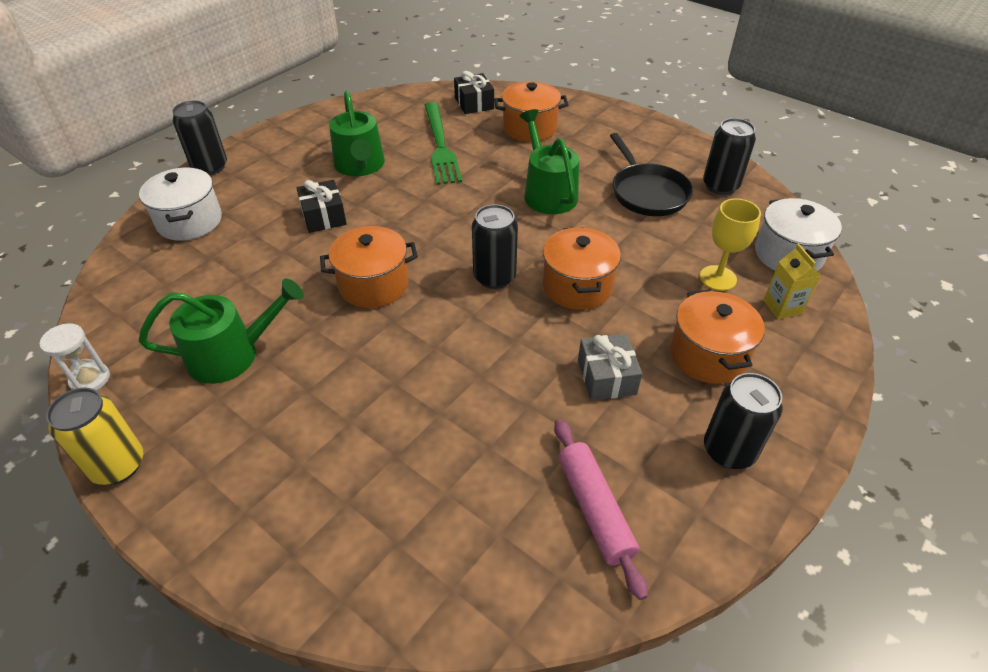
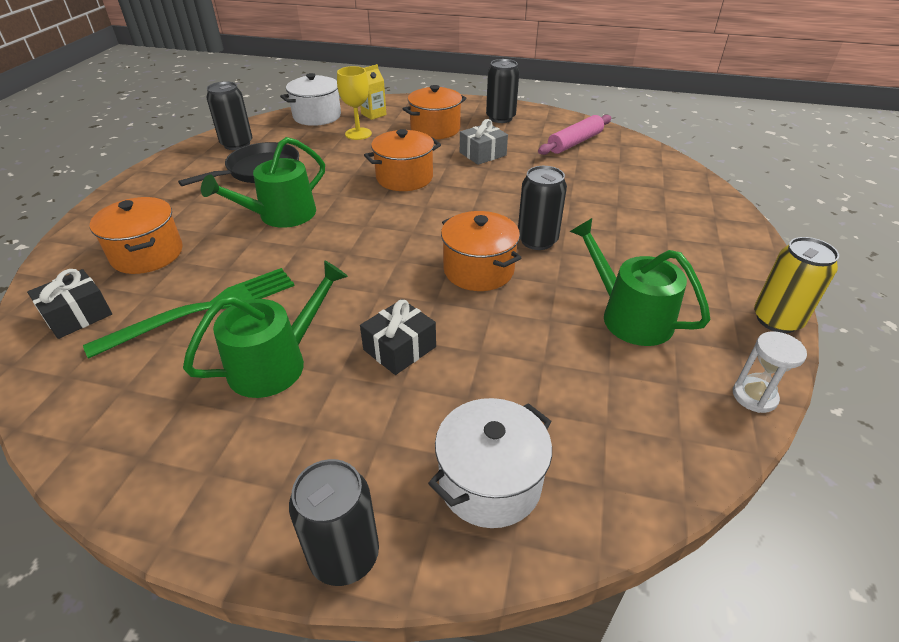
camera: 115 degrees left, 5 degrees down
black can [472,204,518,289] -> black can moved to [518,166,567,250]

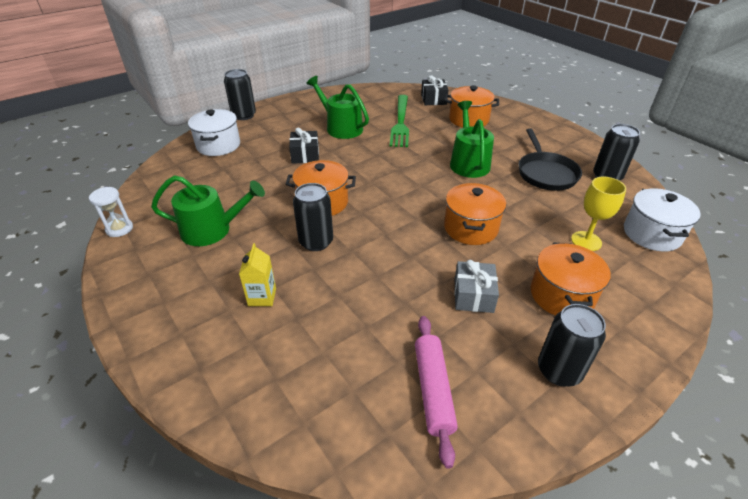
camera: 130 degrees right, 0 degrees up
green watering can [183,260,348,398] -> green watering can turned 135 degrees clockwise [306,76,369,139]
yellow carton [360,64,386,120] -> yellow carton moved to [239,243,276,306]
yellow can [754,237,839,333] -> none

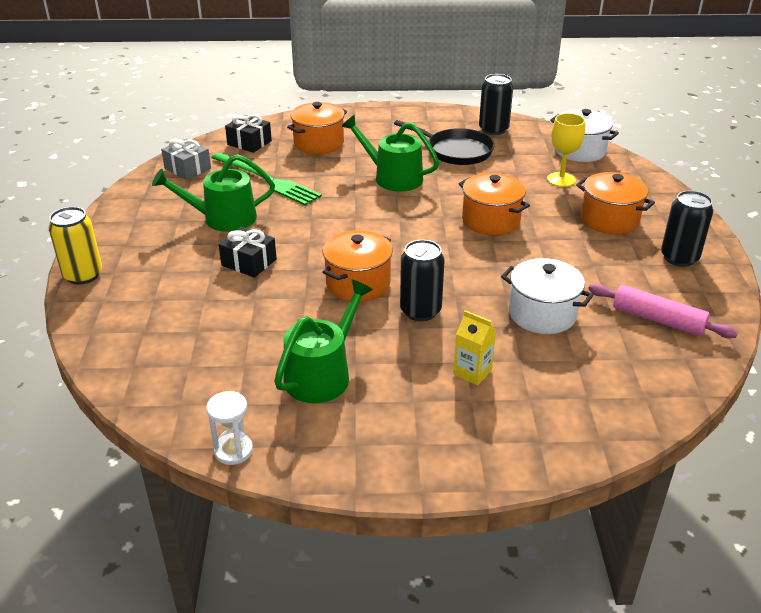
camera: 55 degrees left, 5 degrees down
white pot [188,109,240,156] -> white pot moved to [501,258,593,334]
black can [224,69,256,120] -> yellow can [48,207,102,285]
grey gift [454,260,499,313] -> grey gift moved to [161,138,211,180]

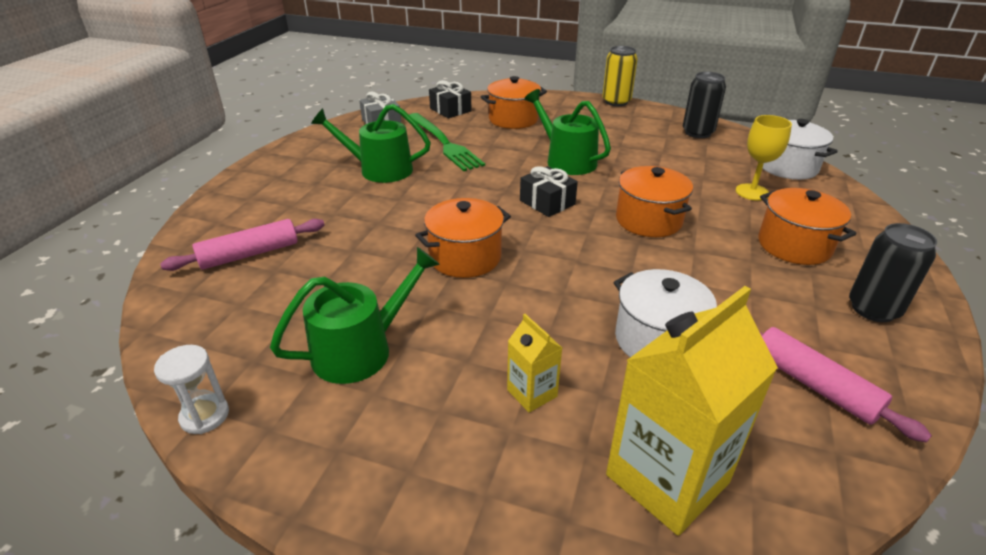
camera: 20 degrees right, 0 degrees up
yellow can [48,207,102,285] -> yellow can moved to [602,46,638,106]
black gift [219,227,277,278] -> black gift moved to [520,166,578,217]
black pan [394,120,495,165] -> none
black can [400,240,445,321] -> none
none -> pink rolling pin [160,219,324,271]
none -> yellow carton [606,286,778,536]

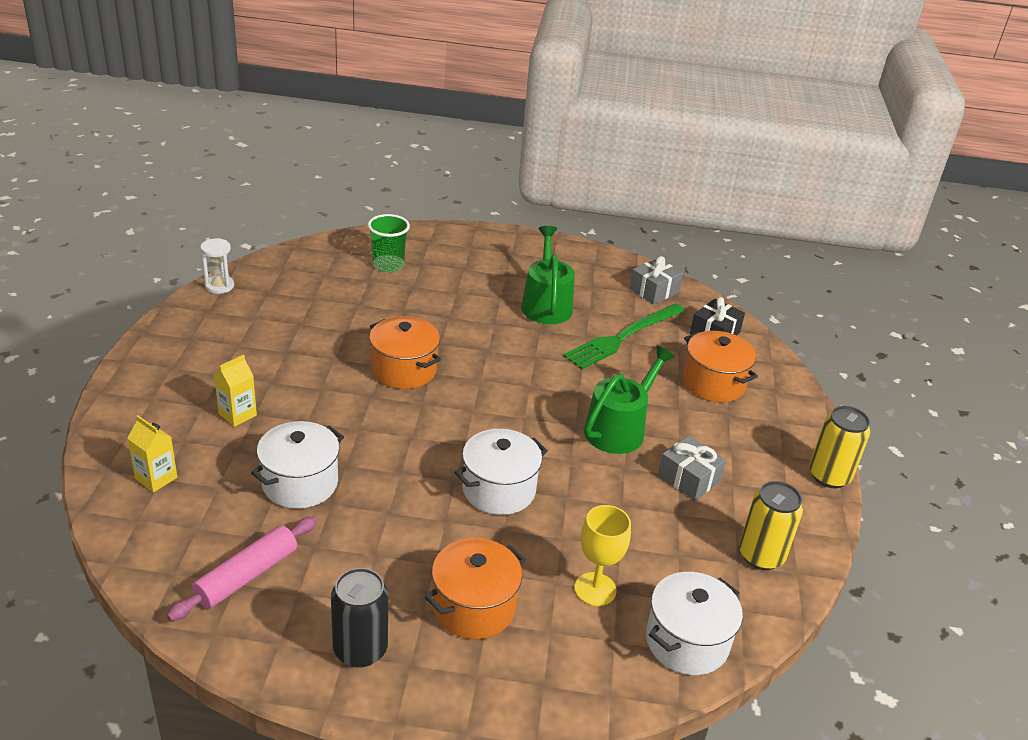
camera: 75 degrees right, 0 degrees up
pink rolling pin [160,219,324,271] -> green cup [368,214,410,272]
green watering can [270,247,440,384] -> none
black gift [520,166,578,217] -> none
yellow carton [606,286,778,536] -> yellow carton [127,415,177,492], size x0.48
orange pot [616,166,693,237] -> white pot [454,429,548,515]
black can [683,72,726,138] -> yellow can [739,481,803,570]
none -> grey gift [658,436,726,500]

